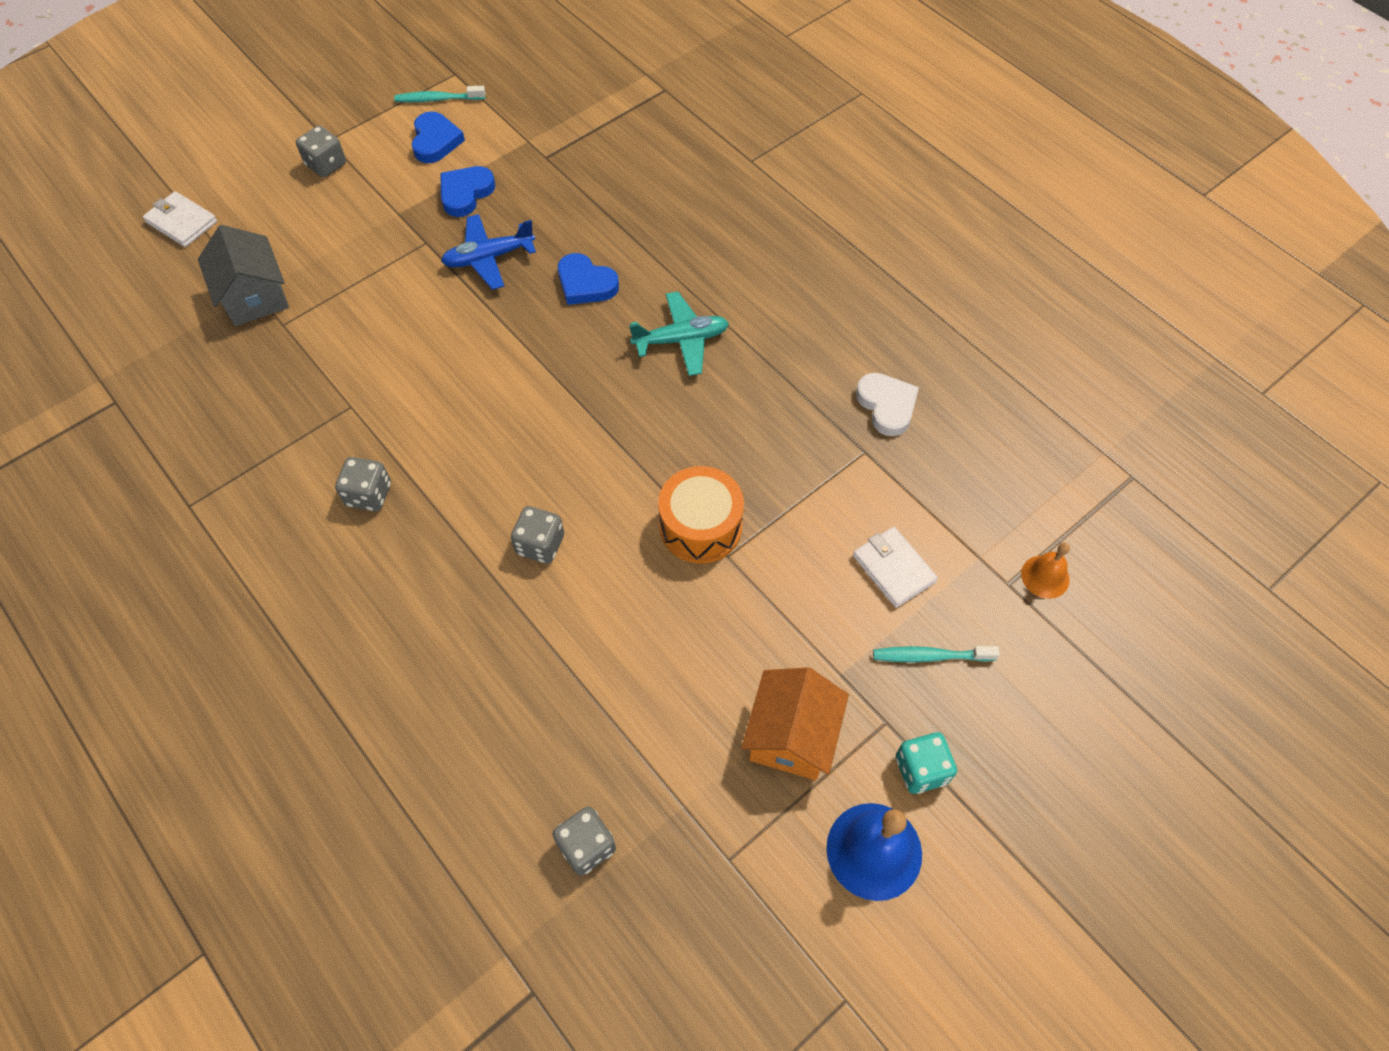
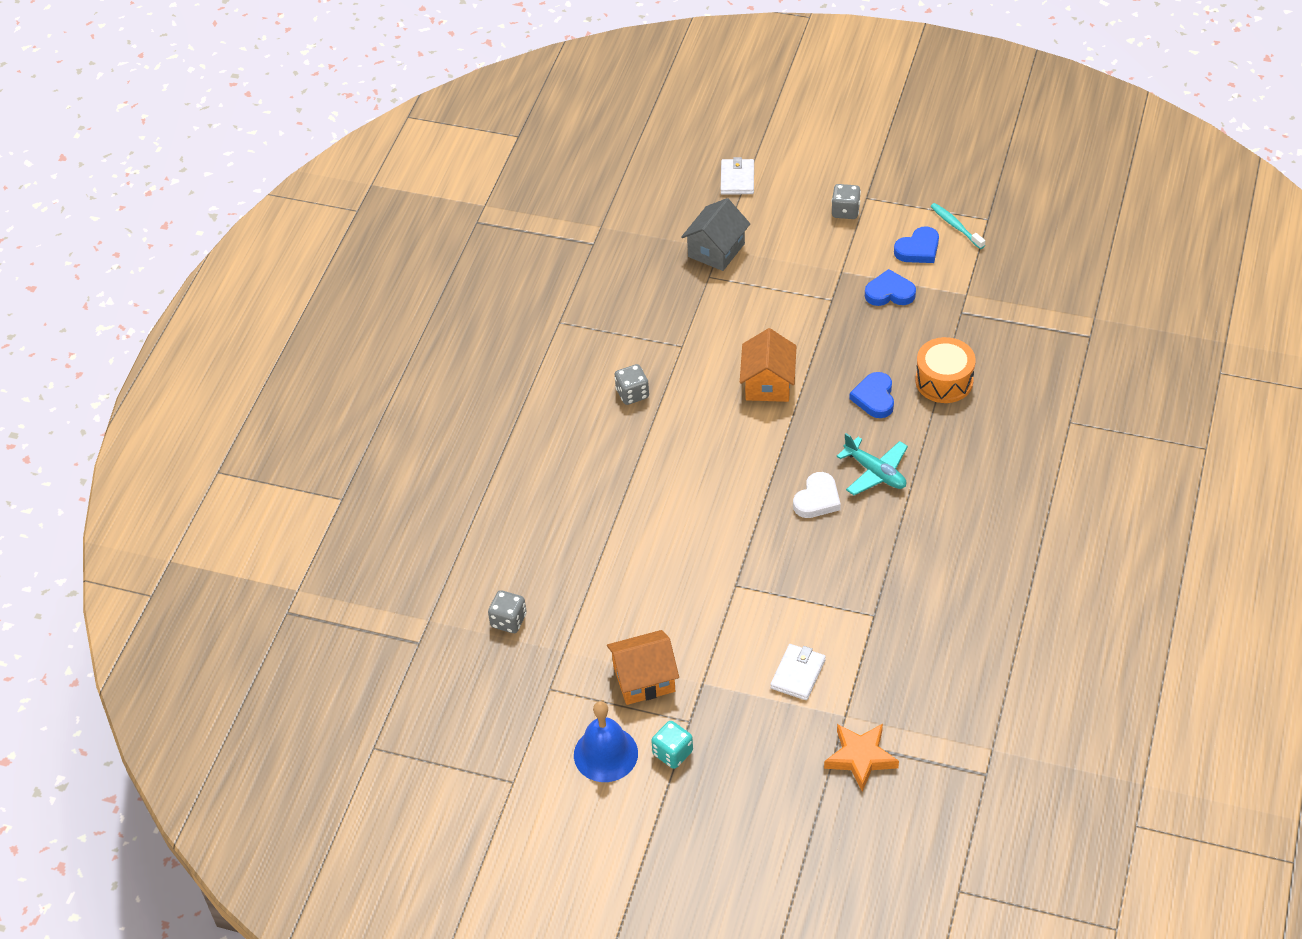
camera: 60 degrees right, 10 degrees down
blue plane [441,214,536,290] -> none
grey dice [511,506,564,564] -> none
orange drum [658,466,744,564] -> orange drum moved to [915,337,976,403]
white heart [856,373,919,436] -> white heart moved to [793,472,841,518]
turquoise toothbrush [873,646,1000,662] -> none
orange bell [1021,542,1070,599] -> orange star [824,724,899,791]
none -> orange house [740,328,796,402]

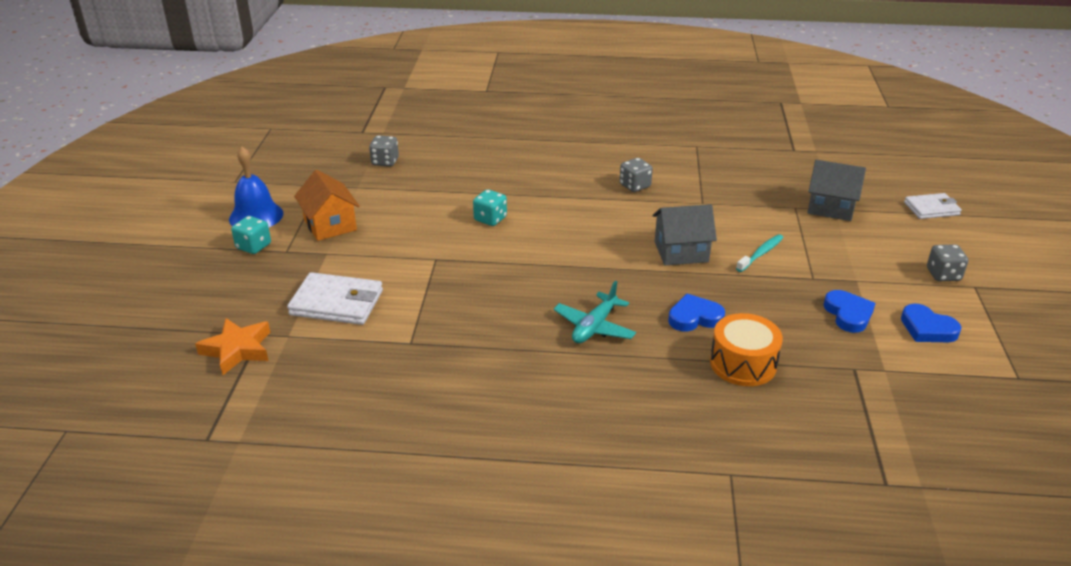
camera: 75 degrees right, 15 degrees down
orange house [740,328,796,402] -> grey house [653,204,717,265]
white wallet [770,644,826,700] -> white wallet [287,272,383,325], size x1.55
white heart [793,472,841,518] -> none
turquoise toothbrush [930,203,985,249] -> turquoise toothbrush moved to [736,234,783,272]
none -> turquoise dice [473,189,507,226]

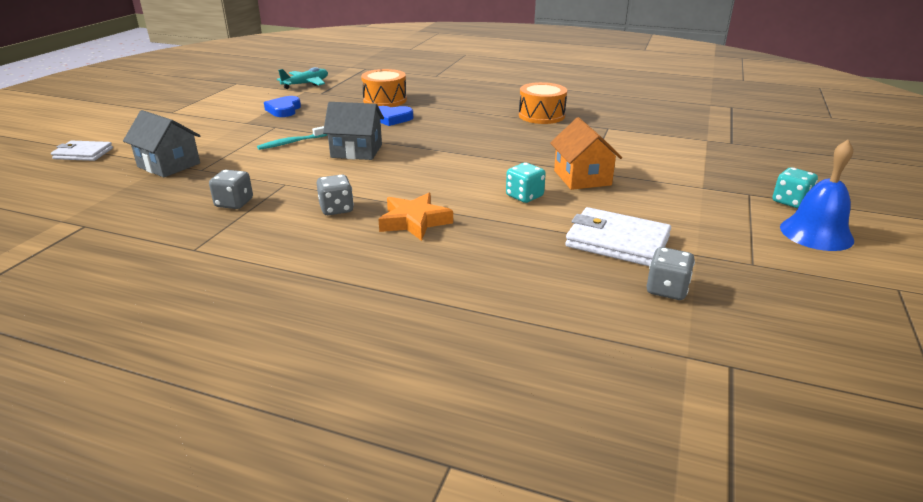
camera: 165 degrees left, 5 degrees down
orange star [195,318,270,375] -> orange star moved to [378,193,453,241]
white wallet [287,272,383,325] -> white wallet moved to [565,207,671,266]
orange house [294,170,360,241] -> orange house moved to [550,117,622,190]
turquoise plane [554,281,636,343] -> turquoise plane moved to [277,67,328,89]
blue heart [901,304,962,342] -> none
grey dice [927,244,968,281] -> grey dice moved to [209,170,253,209]
none -> orange drum [519,82,567,124]

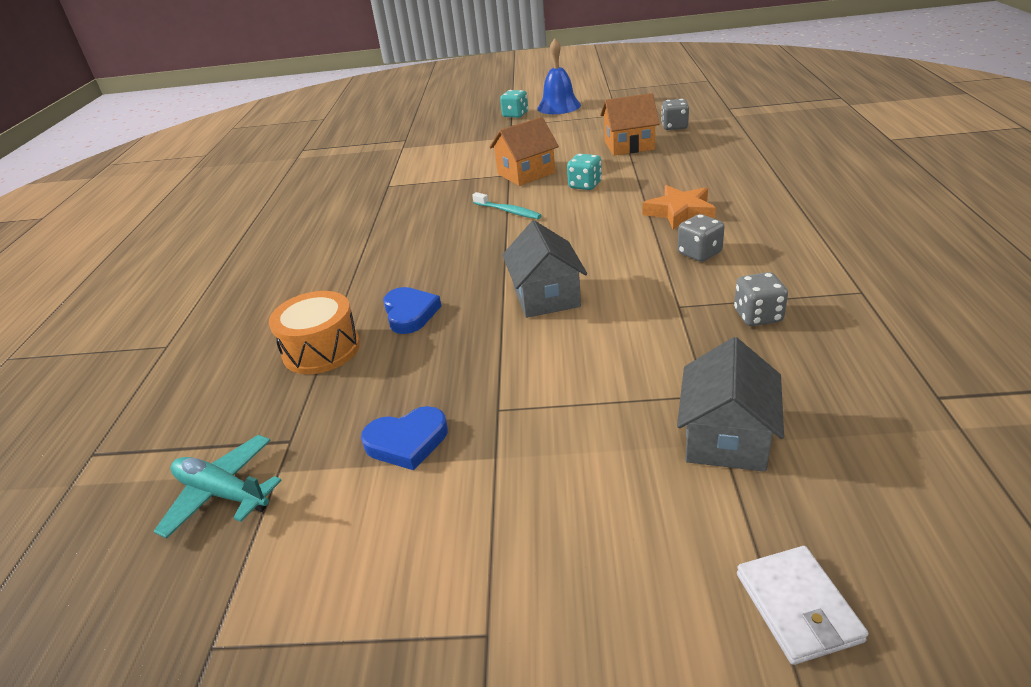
camera: 105 degrees left, 5 degrees up
turquoise toothbrush [257,126,327,150] -> turquoise toothbrush moved to [472,192,542,219]
orange drum [519,82,567,124] -> none
white wallet [565,207,671,266] -> orange house [600,93,660,156]

